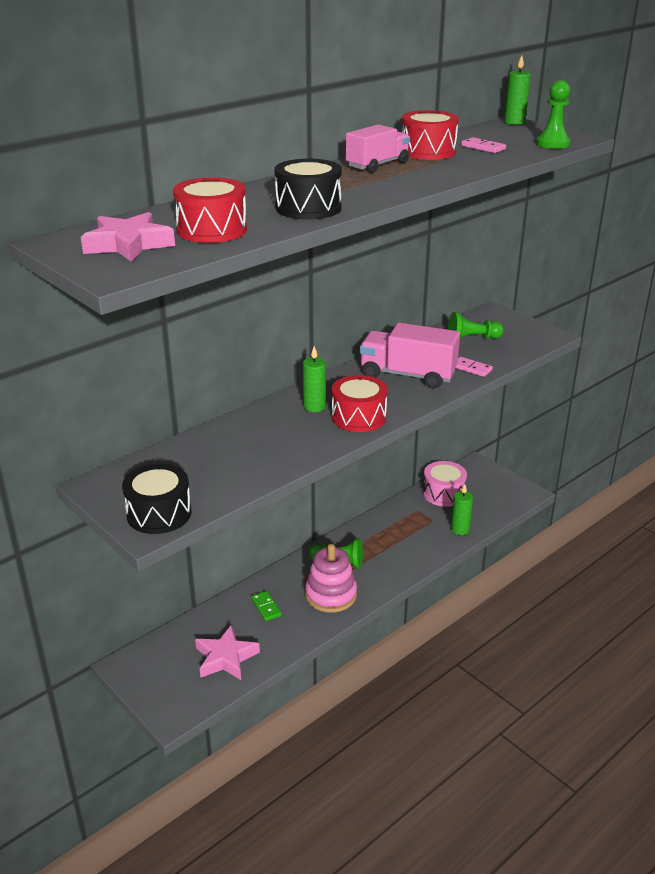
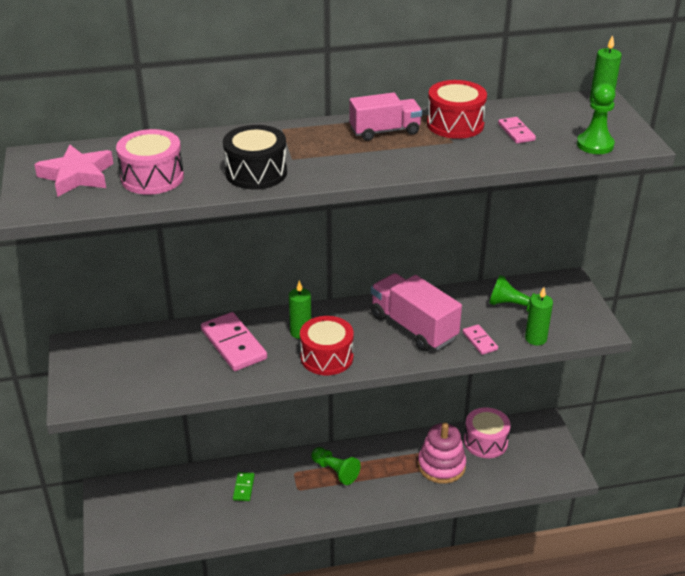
camera: 30 degrees right, 5 degrees up
black drum [122,464,191,534] -> none
red drum [173,177,247,243] -> pink drum [116,129,184,195]
pink star [195,625,260,680] -> none
pink stacking toy [305,544,357,613] -> pink stacking toy moved to [418,422,466,484]
green candle [451,484,473,535] -> green candle moved to [525,287,553,345]
none -> pink domino [201,312,267,371]

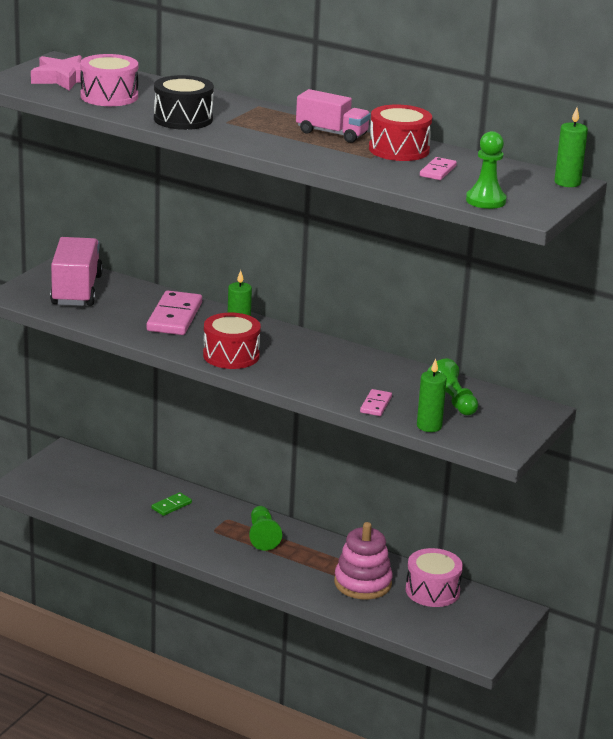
camera: 40 degrees right, 10 degrees down
pink truck [371,273,462,351] -> pink truck moved to [50,237,103,306]

